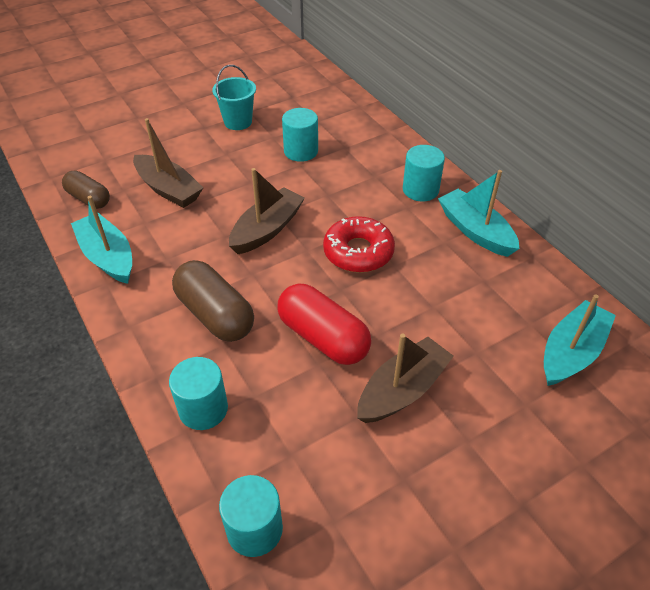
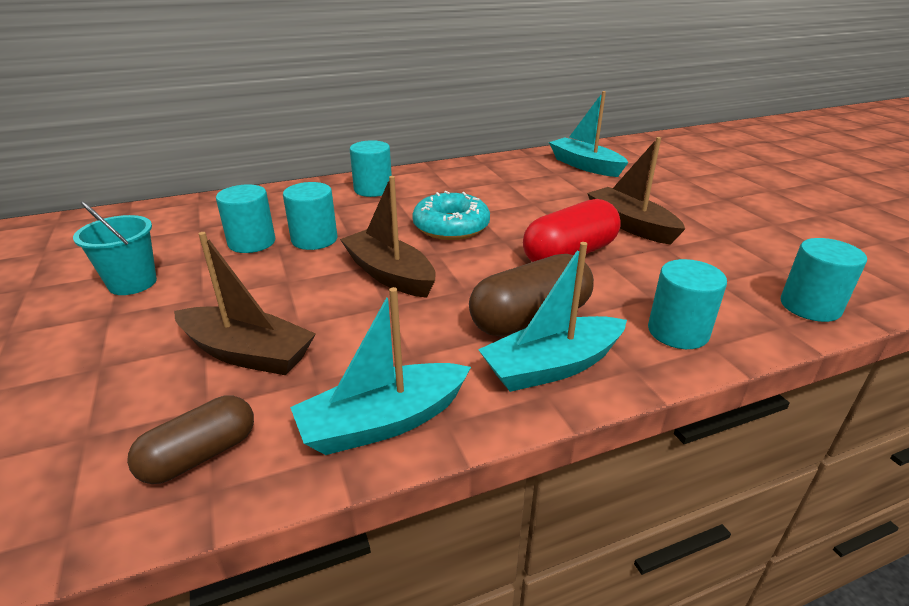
camera: 80 degrees left, 15 degrees down
brown boat [133,118,203,208] -> brown boat turned 60 degrees clockwise [174,232,316,375]
red donut [323,216,395,273] -> turquoise donut [412,191,490,240]
turquoise boat [438,170,519,257] -> turquoise boat moved to [478,242,627,392]
none -> turquoise cylinder [283,182,338,250]

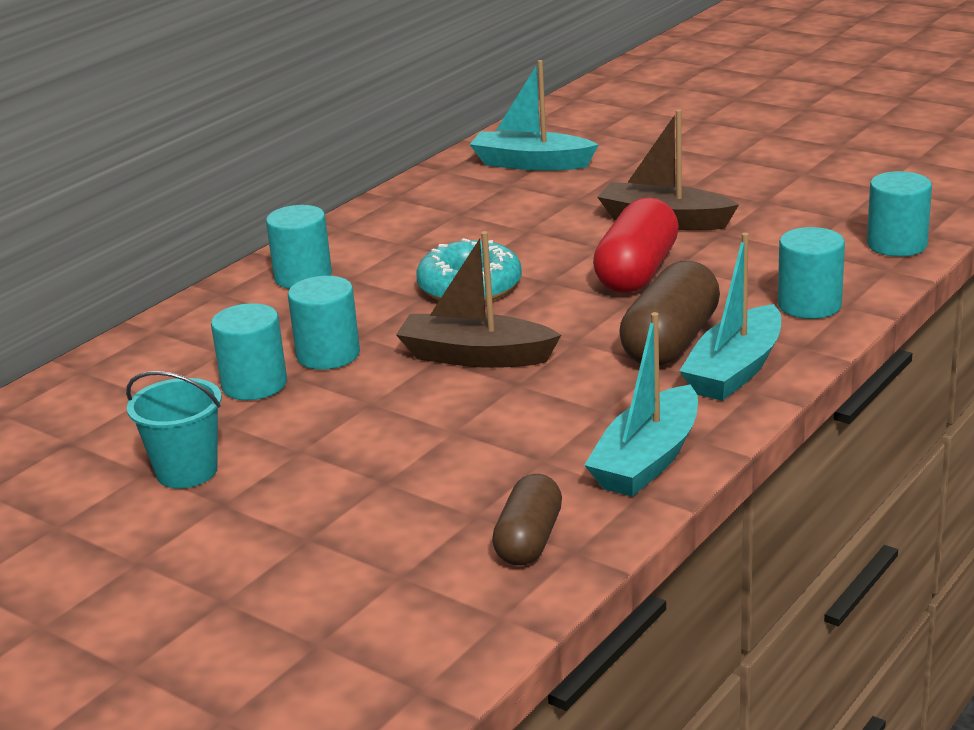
camera: 30 degrees left, 5 degrees down
brown boat [174,232,316,375] -> none

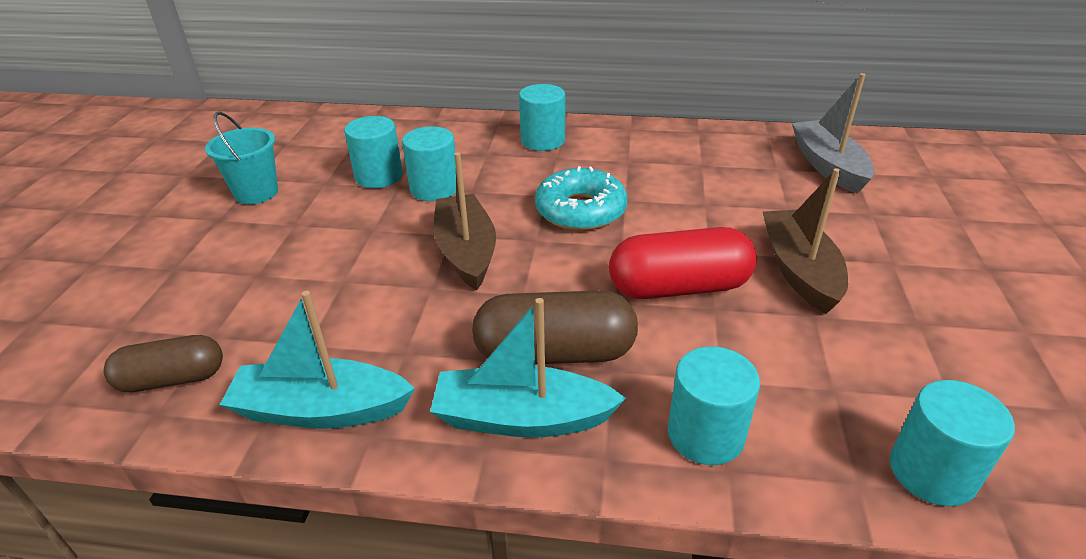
camera: 60 degrees right, 10 degrees up
turquoise boat [469,60,599,171] -> grey boat [792,73,875,194]

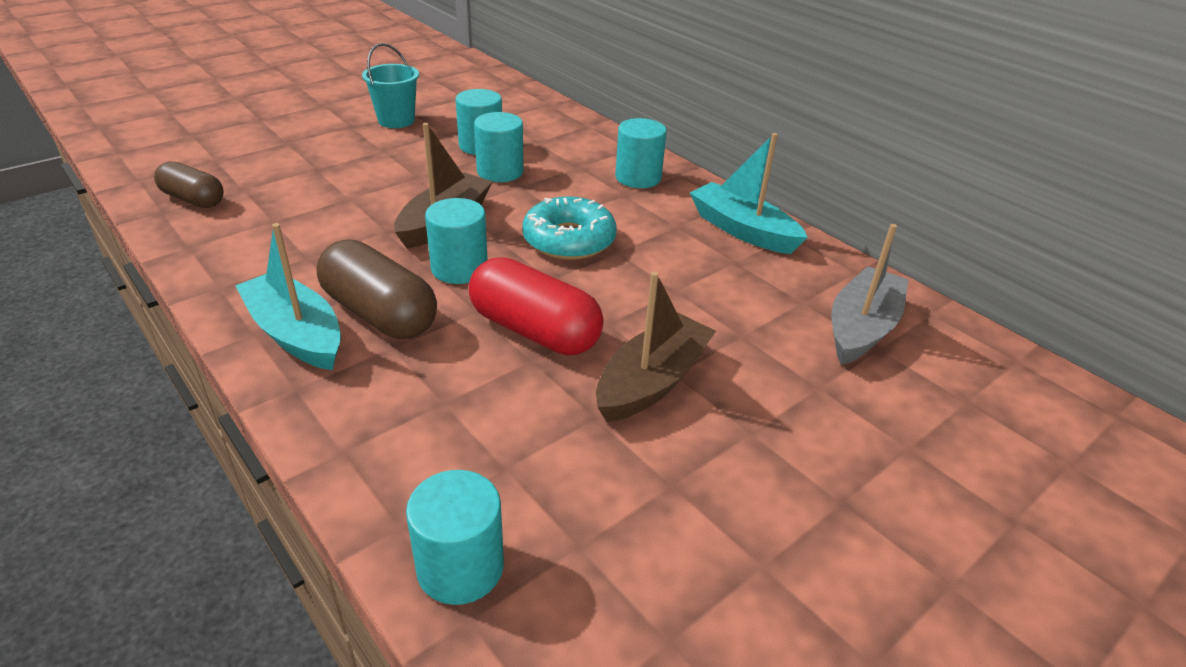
camera: 40 degrees right, 0 degrees up
turquoise boat [220,291,415,429] -> turquoise boat moved to [690,133,808,254]
turquoise cylinder [668,347,760,465] -> turquoise cylinder moved to [425,198,488,284]

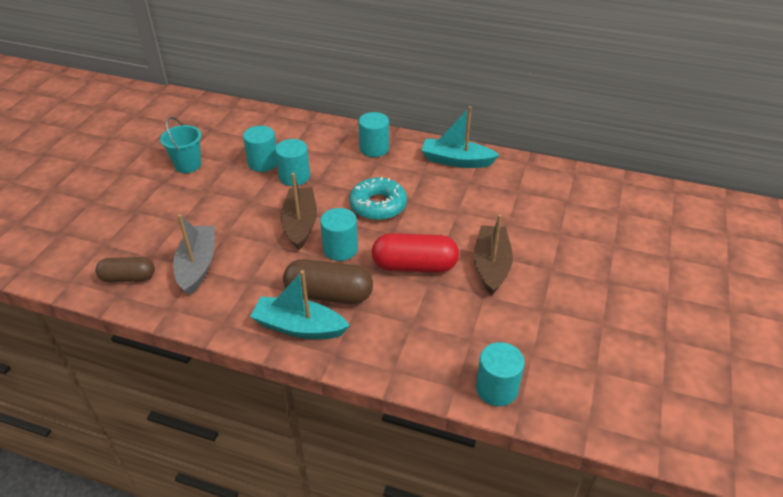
camera: 30 degrees left, 5 degrees up
grey boat [831,224,909,365] -> grey boat moved to [173,214,215,296]

